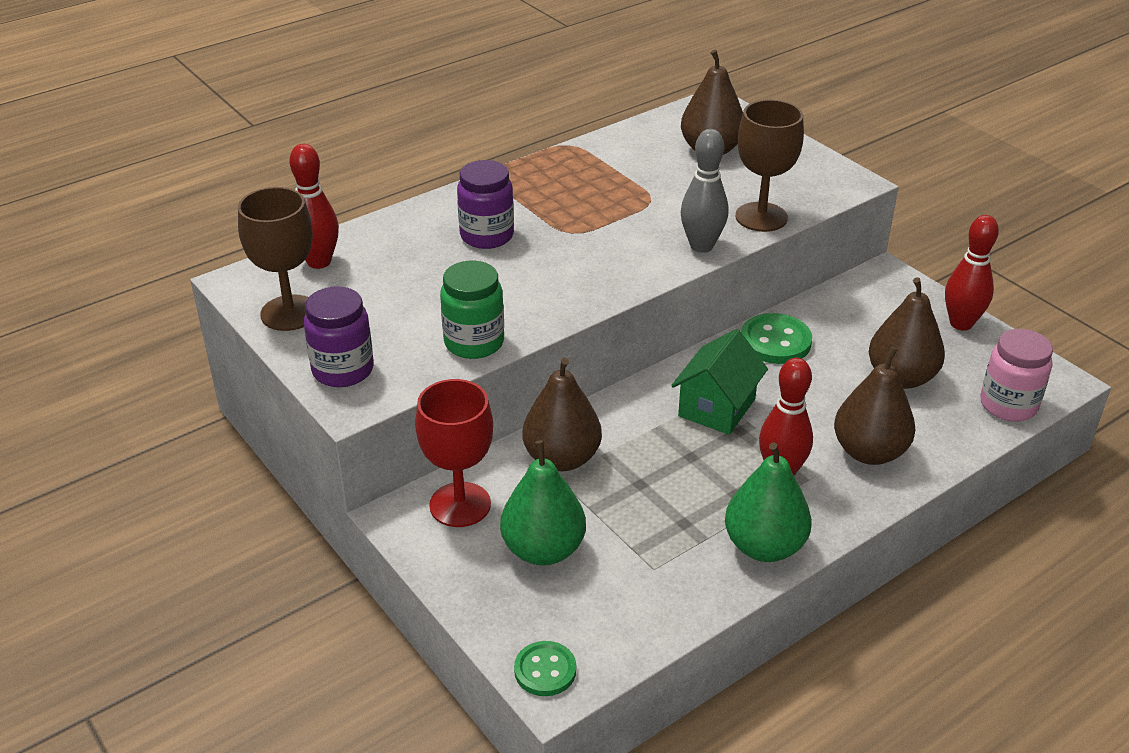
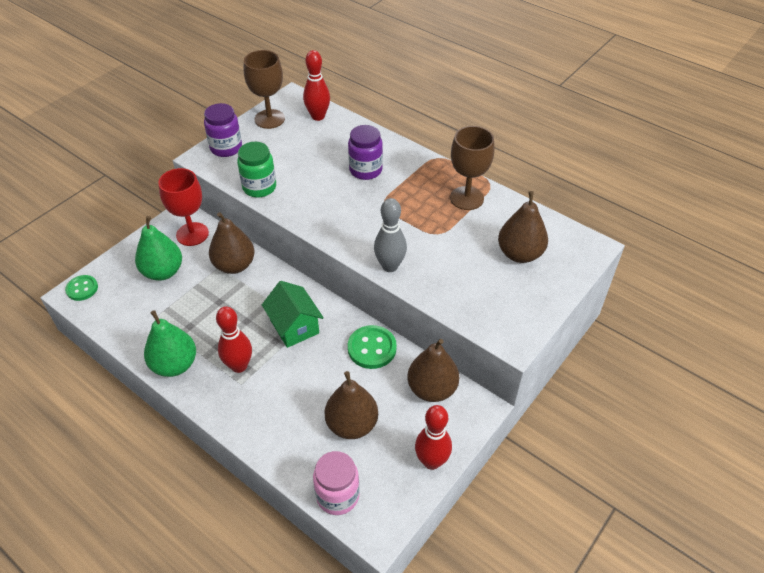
camera: 75 degrees right, 10 degrees up
green house [671,329,768,435] -> green house turned 45 degrees clockwise [262,281,324,348]
brown goblet [735,100,804,232] -> brown goblet moved to [450,126,494,210]
brown pear [834,346,915,465] -> brown pear moved to [407,339,459,402]

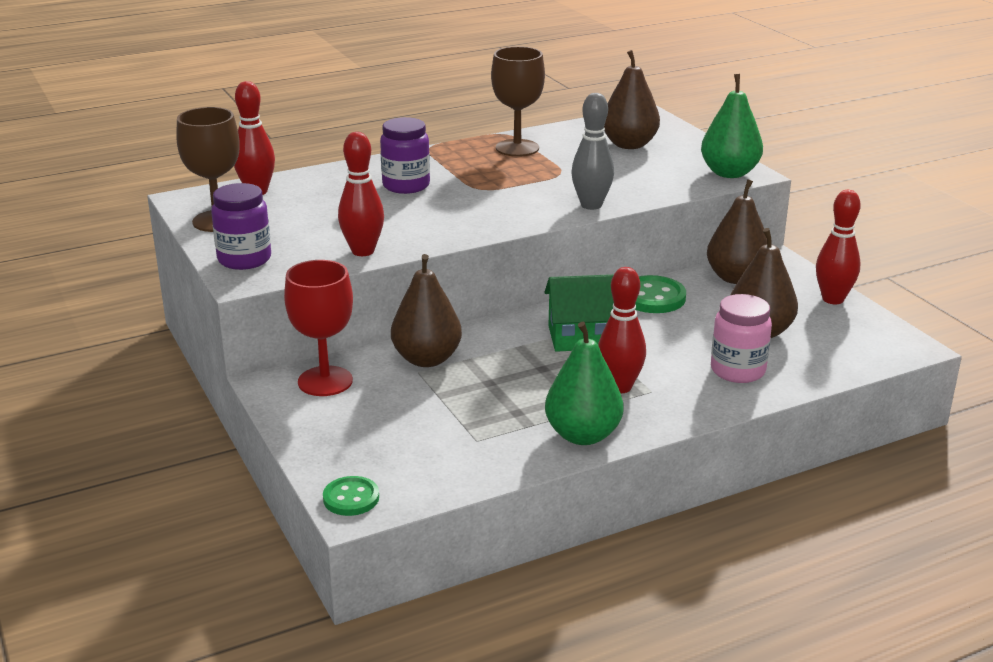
camera: 65 degrees left, 20 degrees down
green pear [135,216,182,281] -> green pear moved to [701,74,763,178]
green jar [237,142,276,198] -> red bowling pin [338,132,384,256]
pink jar [313,451,360,515] -> pink jar moved to [711,294,772,383]

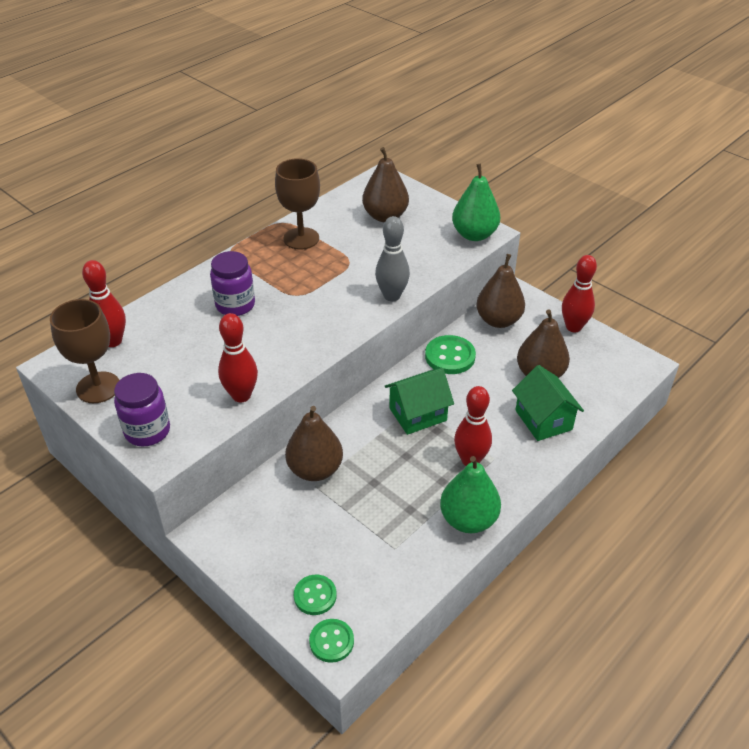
camera: 20 degrees left, 15 degrees up
red goblet [284,260,353,396] -> none
pink jar [711,294,772,383] -> green house [512,365,584,441]
none -> green button [294,575,337,615]

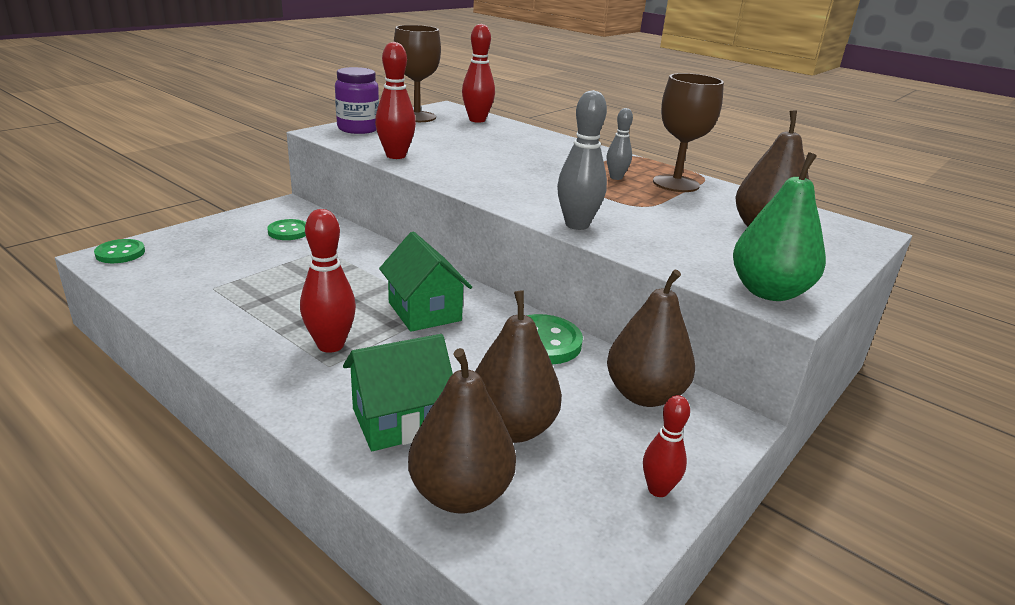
camera: 85 degrees right, 15 degrees down
purple jar [210,251,255,316] -> none
brown pear [285,406,343,481] -> brown pear moved to [408,348,516,513]
green button [294,575,337,615] -> green button moved to [267,219,306,240]
green pear [440,456,501,533] -> none
red bowling pin [562,255,597,332] -> red bowling pin [643,395,690,497], size x0.63
none -> grey bowling pin [607,108,633,180]

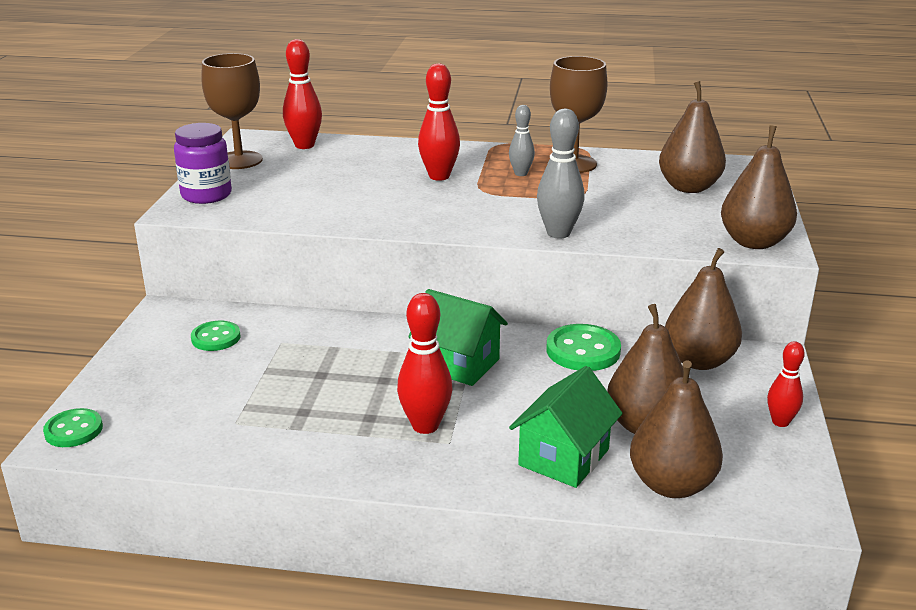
camera: 30 degrees left, 0 degrees up
red bowling pin [375,42,416,159] -> red bowling pin moved to [418,63,460,181]
green pear [733,152,826,301] -> brown pear [721,125,797,249]

